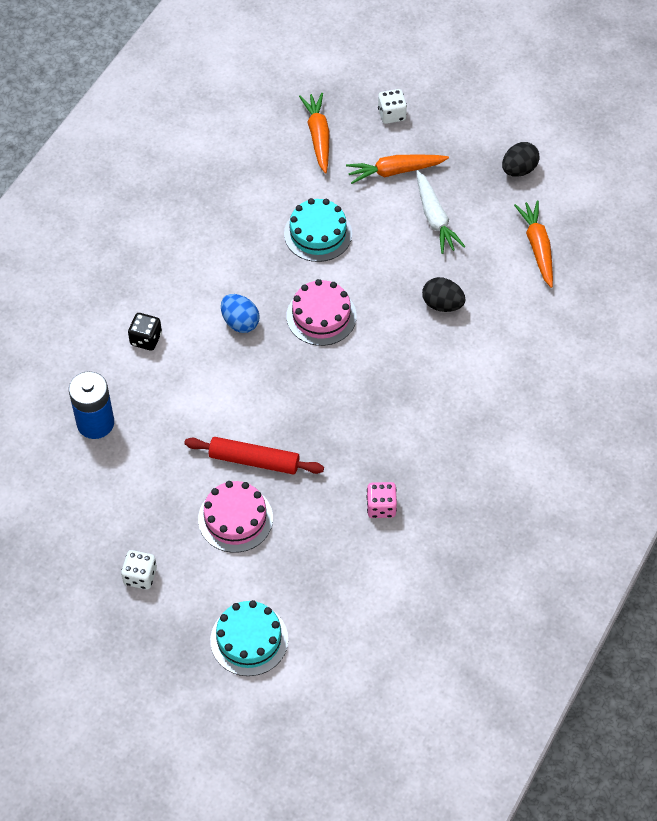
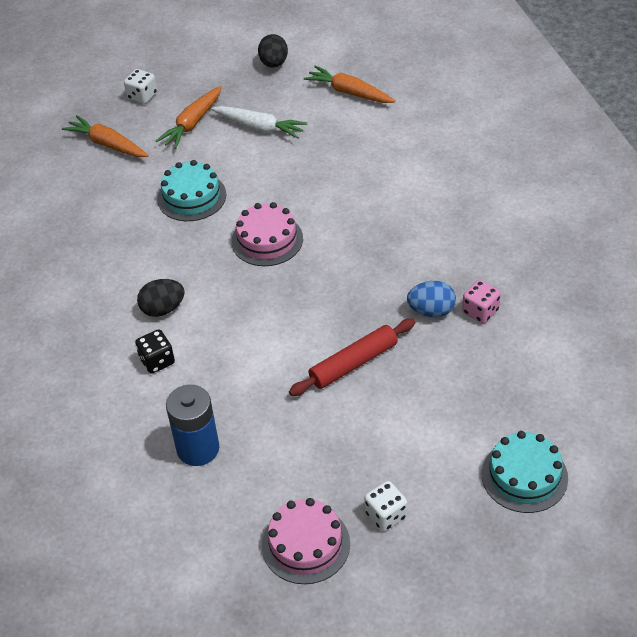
camera: 45 degrees left, 10 degrees down
pink cake [198,481,273,553] -> pink cake moved to [262,498,350,584]
blue egg [221,294,260,333] -> blue egg moved to [407,281,456,317]
black egg [422,277,466,312] -> black egg moved to [137,279,185,317]

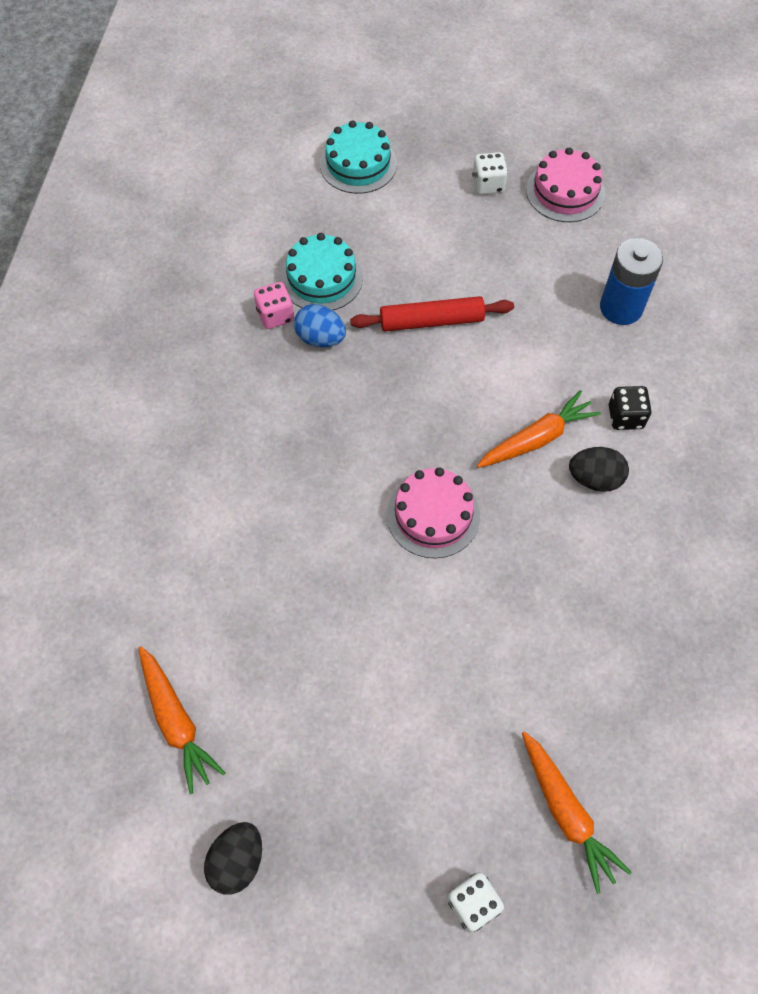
camera: 155 degrees left, 15 degrees up
orange carrot [156,86,222,149] -> orange carrot moved to [477,390,601,468]
turquoise cake [157,160,226,221] -> turquoise cake moved to [281,233,363,310]
white carrot [211,106,307,139] -> none

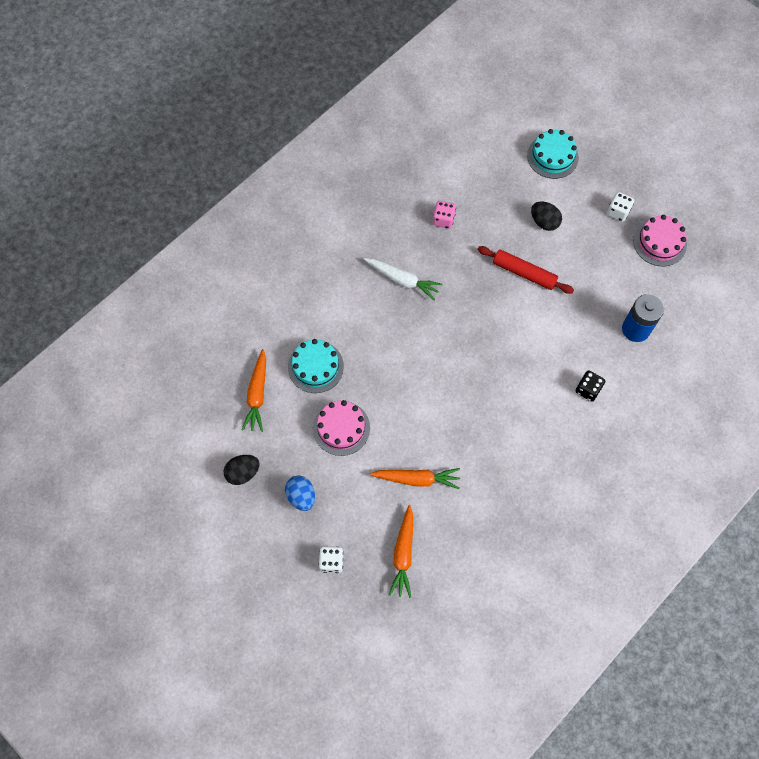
camera: 35 degrees right, 5 degrees up
turquoise cake [281,233,363,310] -> turquoise cake moved to [288,339,344,393]
blue egg [294,304,346,347] -> blue egg moved to [285,475,315,511]
pink cake [387,468,480,558] -> pink cake moved to [313,400,370,456]
orange carrot [477,390,601,468] -> orange carrot moved to [369,468,460,489]
black egg [569,447,629,492] -> black egg moved to [531,201,562,231]
none -> white carrot [363,258,443,300]

